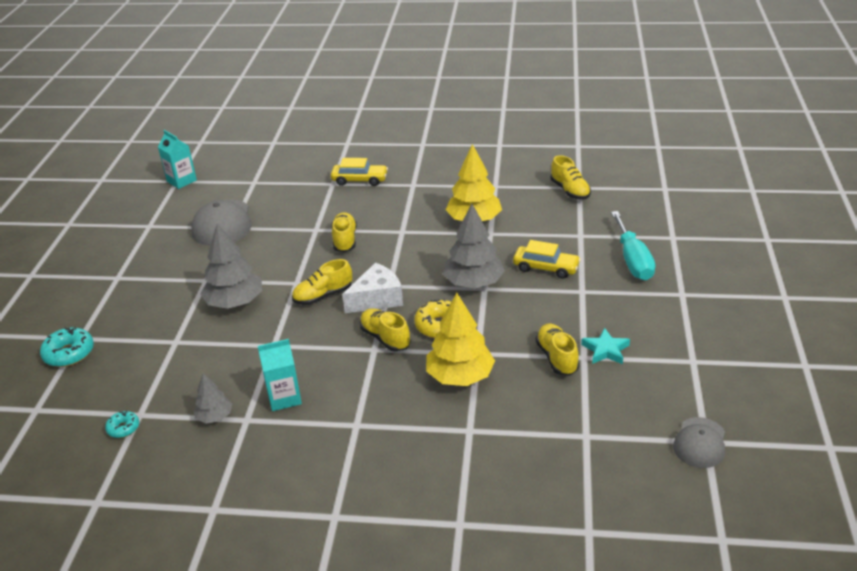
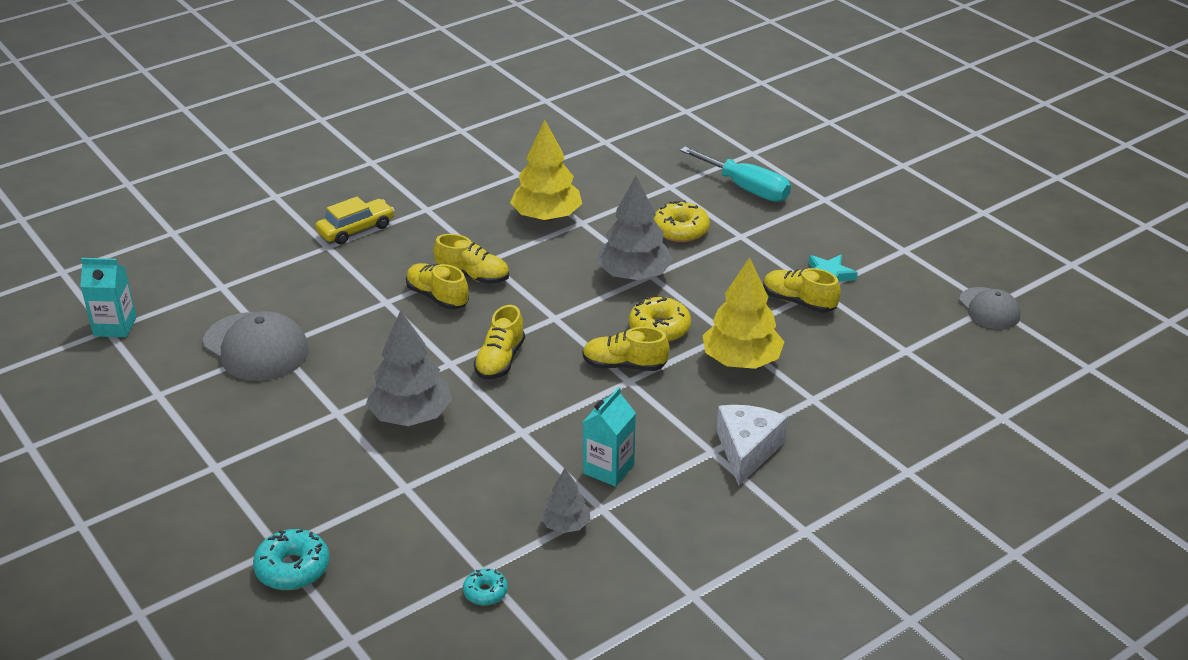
camera: 45 degrees left, 0 degrees up
white cheese [342,262,403,313] -> white cheese moved to [717,405,788,486]
yellow car [513,240,581,279] -> yellow donut [653,200,710,242]
yellow shoe [551,155,591,200] -> yellow shoe moved to [434,234,509,284]

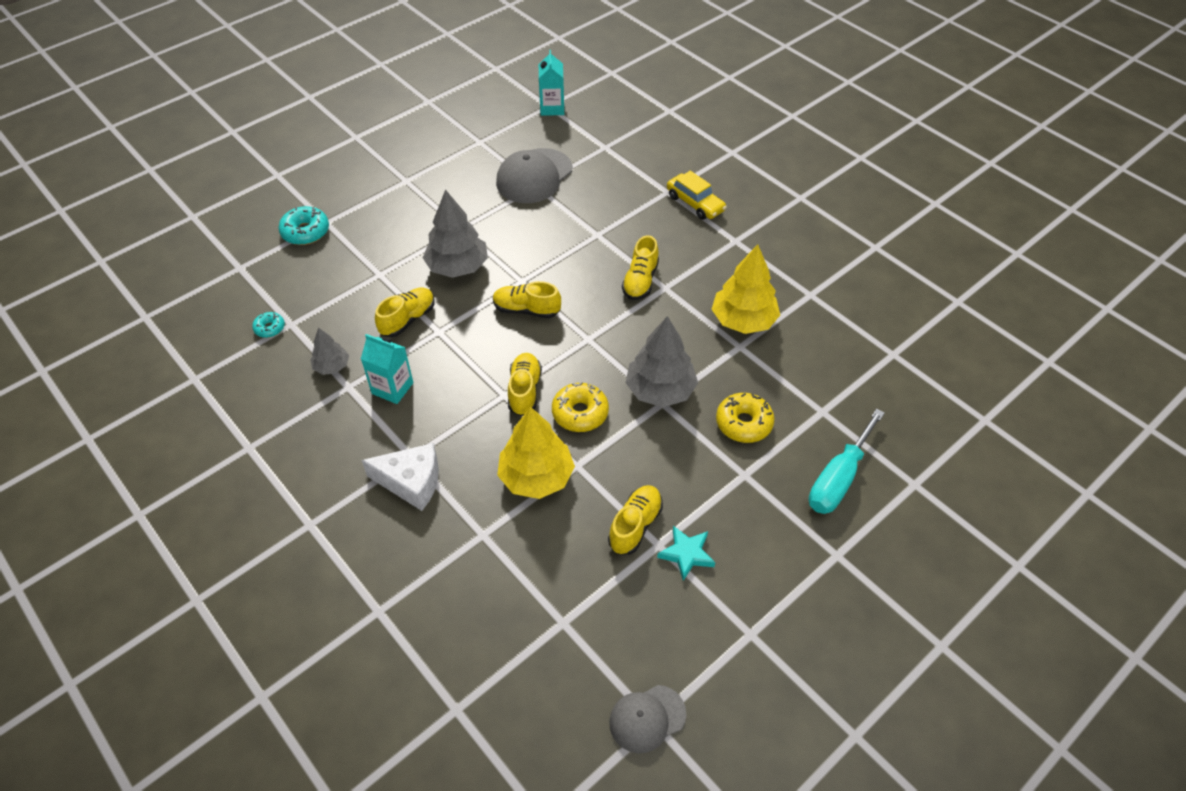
camera: 85 degrees right, 15 degrees up
yellow shoe [406,263,469,310] -> yellow shoe moved to [375,288,434,337]

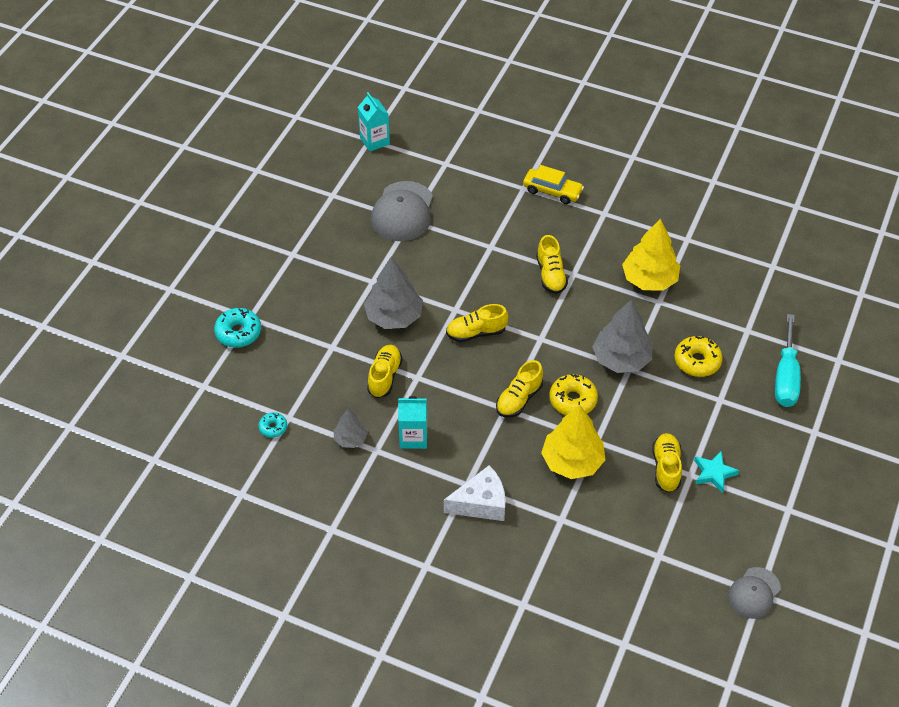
camera: 25 degrees left, 0 degrees up
yellow shoe [508,353,542,416] -> yellow shoe turned 120 degrees counterclockwise [496,360,543,417]

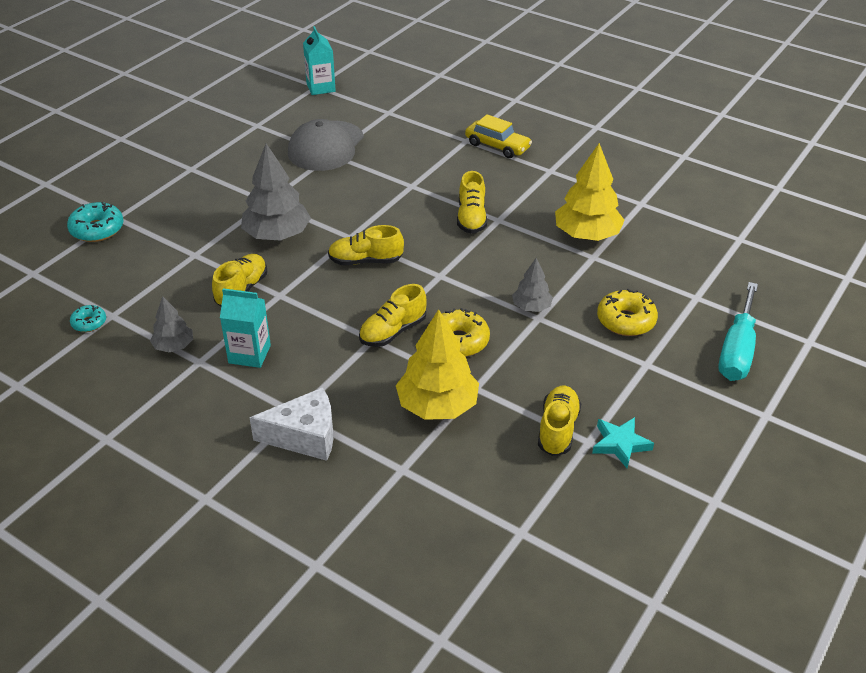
camera: 10 degrees right, 10 degrees down
grey tree [592,300,652,373] -> grey tree [512,258,553,312], size x0.54
grey cap [728,567,781,619] -> none

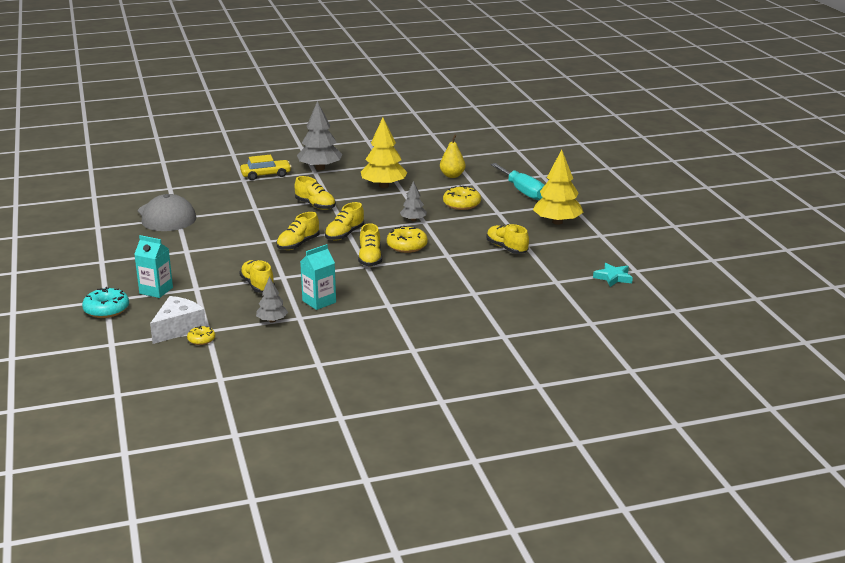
camera: 50 degrees left, 15 degrees down
turquoise donut [70,305,106,332] -> yellow donut [187,326,215,345]
grey tree [241,143,311,241] -> grey tree moved to [297,101,342,170]
white cheese [250,387,333,461] -> white cheese moved to [150,296,206,344]
turquoise carton [303,26,336,95] -> turquoise carton moved to [134,235,173,298]
yellow tree [396,309,479,420] -> yellow tree moved to [533,150,584,225]
turquoise star [592,417,654,468] -> turquoise star moved to [593,263,633,287]
none -> yellow shoe [325,202,364,240]
none -> yellow pear [440,134,465,178]

